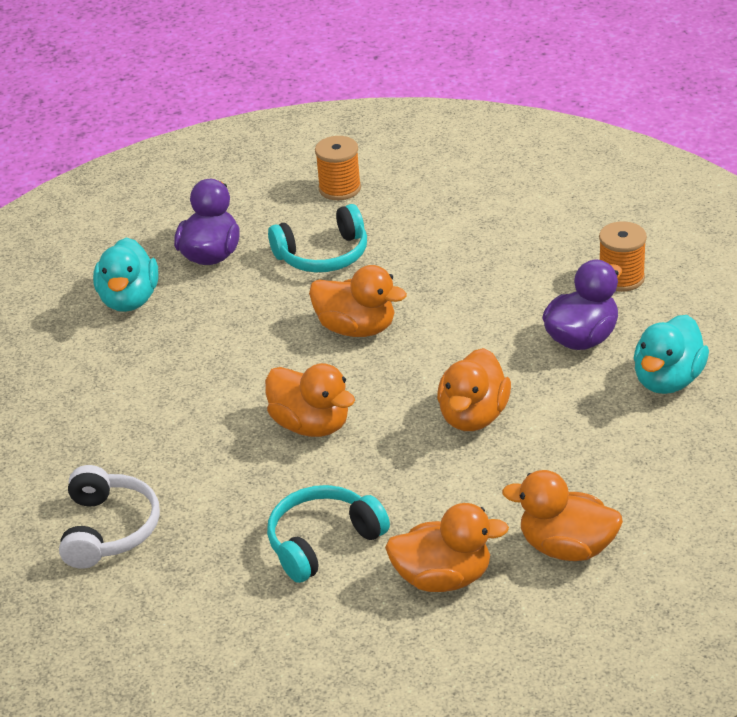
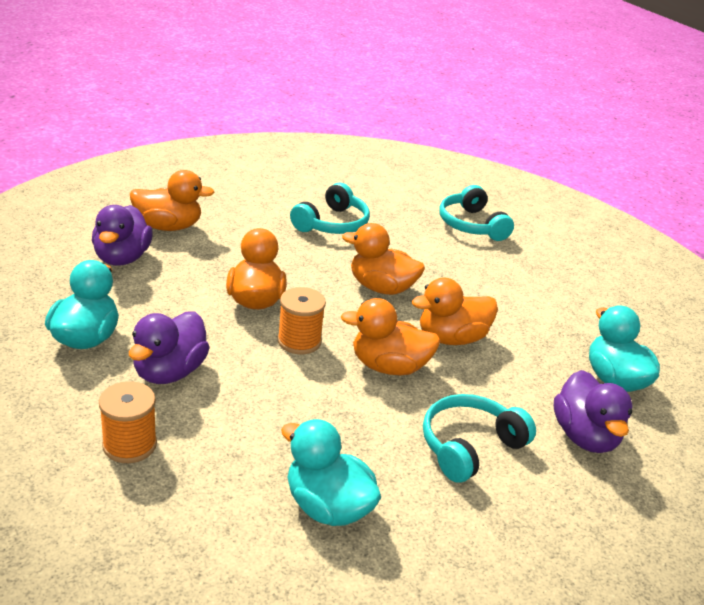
camera: 155 degrees right, 5 degrees down
white headphones [59,465,160,569] -> turquoise headphones [439,185,514,241]
orange spool [315,136,361,200] -> orange spool moved to [277,287,326,354]
orange duck [385,503,509,592] -> orange duck moved to [412,278,498,345]
none -> purple duck [92,205,153,265]
none -> turquoise duck [281,419,381,526]

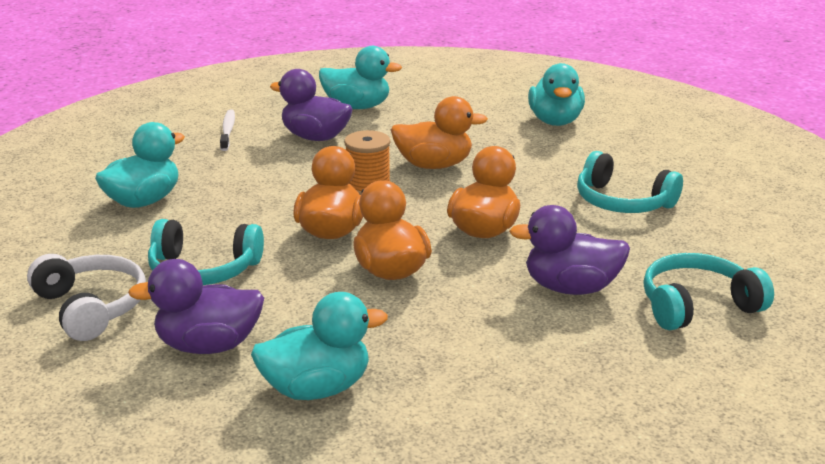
camera: 95 degrees right, 5 degrees down
purple duck [92,205,153,265] -> purple duck moved to [509,205,630,295]
orange spool [99,381,157,463] -> white toothbrush [220,109,235,151]
orange duck [130,170,214,231] -> turquoise duck [528,63,585,126]
turquoise headphones [423,394,536,483] -> turquoise headphones turned 135 degrees clockwise [148,219,264,285]
none -> white headphones [27,254,146,341]

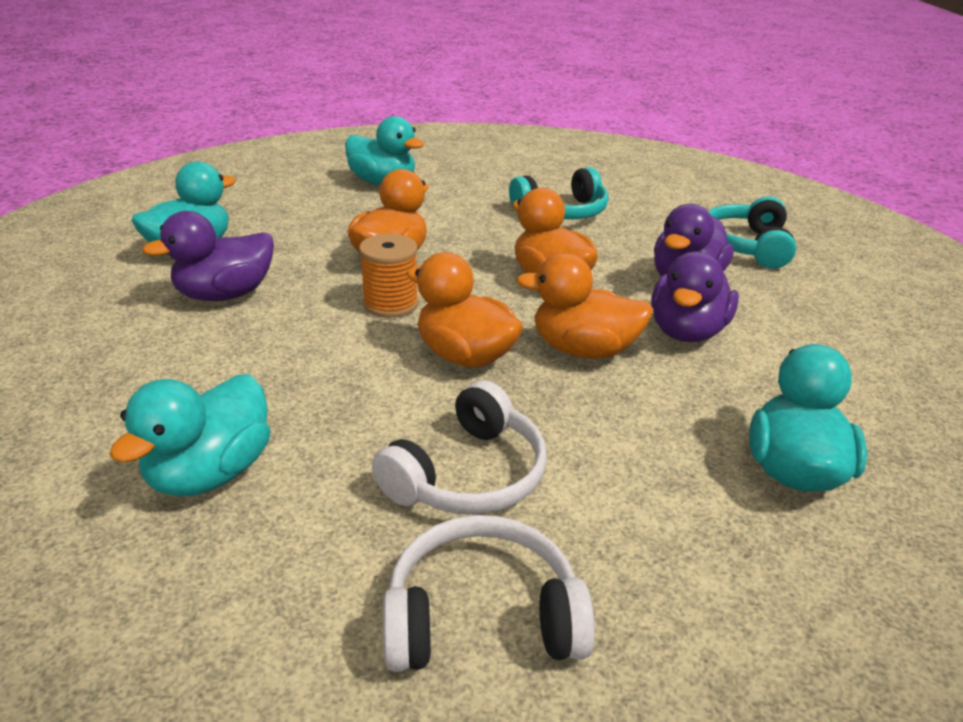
camera: 60 degrees left, 5 degrees up
turquoise duck [95,122,185,208] -> turquoise duck turned 135 degrees counterclockwise [109,374,270,497]
purple duck [128,259,264,354] -> purple duck moved to [652,251,739,342]
turquoise headphones [148,219,264,285] -> white headphones [372,380,547,514]
white toothbrush [220,109,235,151] -> none

